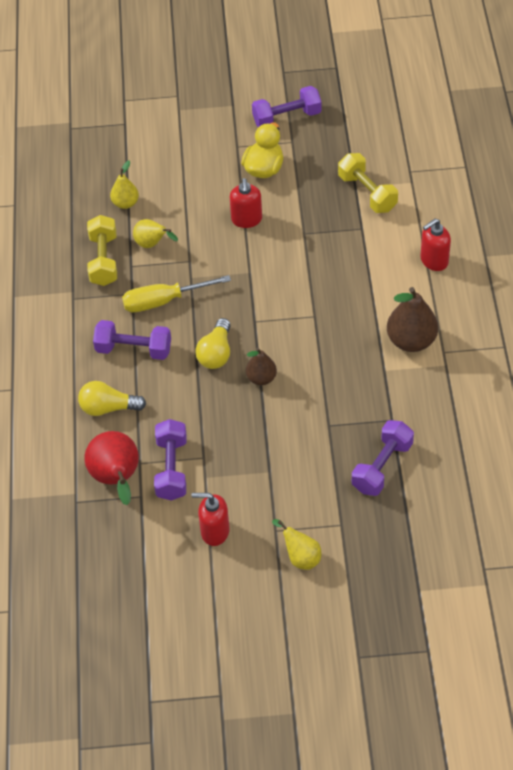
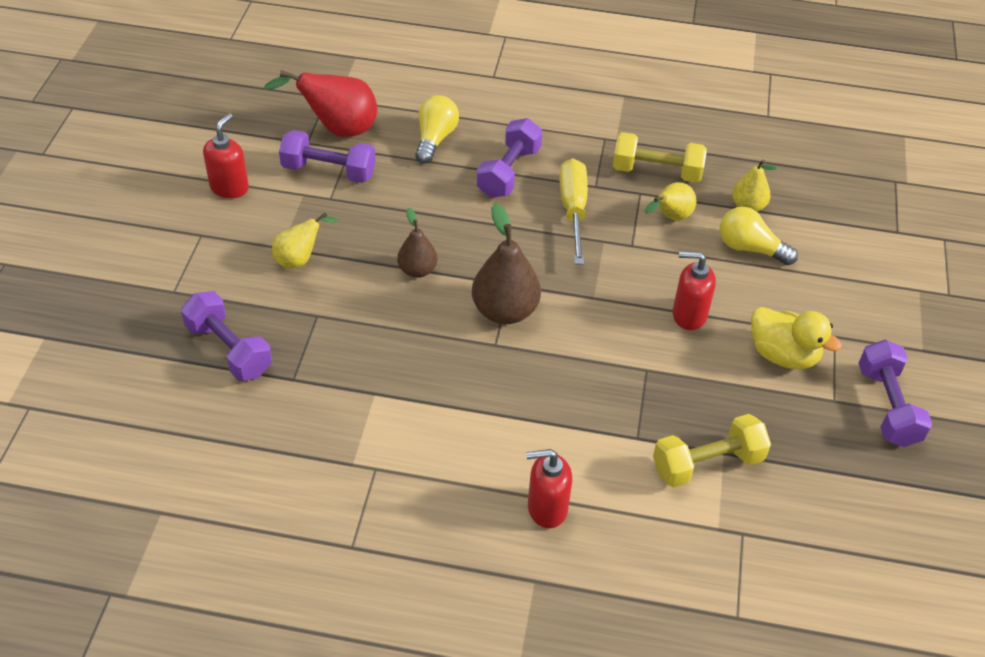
camera: 100 degrees right, 5 degrees down
yellow light bulb [195,318,231,369] -> yellow light bulb moved to [720,207,798,265]
yellow pear [272,519,321,570] -> yellow pear moved to [272,213,338,269]
brown pear [387,287,438,352] -> brown pear moved to [472,203,541,324]
red soap dispenser [420,218,451,271] -> red soap dispenser turned 75 degrees counterclockwise [526,449,572,528]

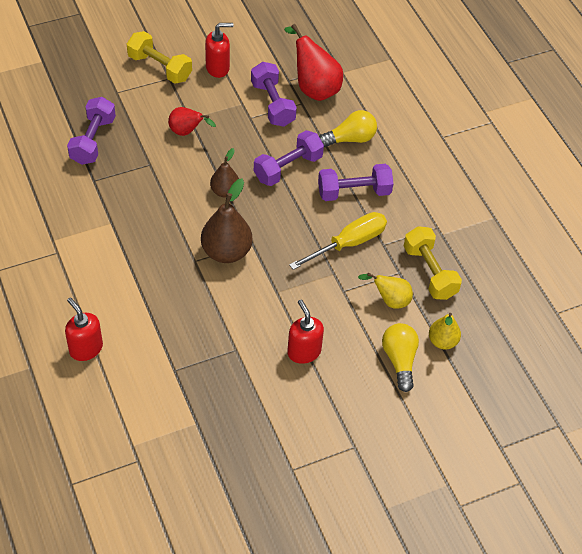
camera: 55 degrees right, 5 degrees up
yellow pear [272,213,338,269] -> red pear [168,107,216,136]
yellow dumbbell [653,414,771,488] -> yellow dumbbell moved to [127,31,192,84]
yellow duck [751,307,842,369] -> none
purple dumbbell [858,340,932,447] -> purple dumbbell moved to [254,130,324,186]

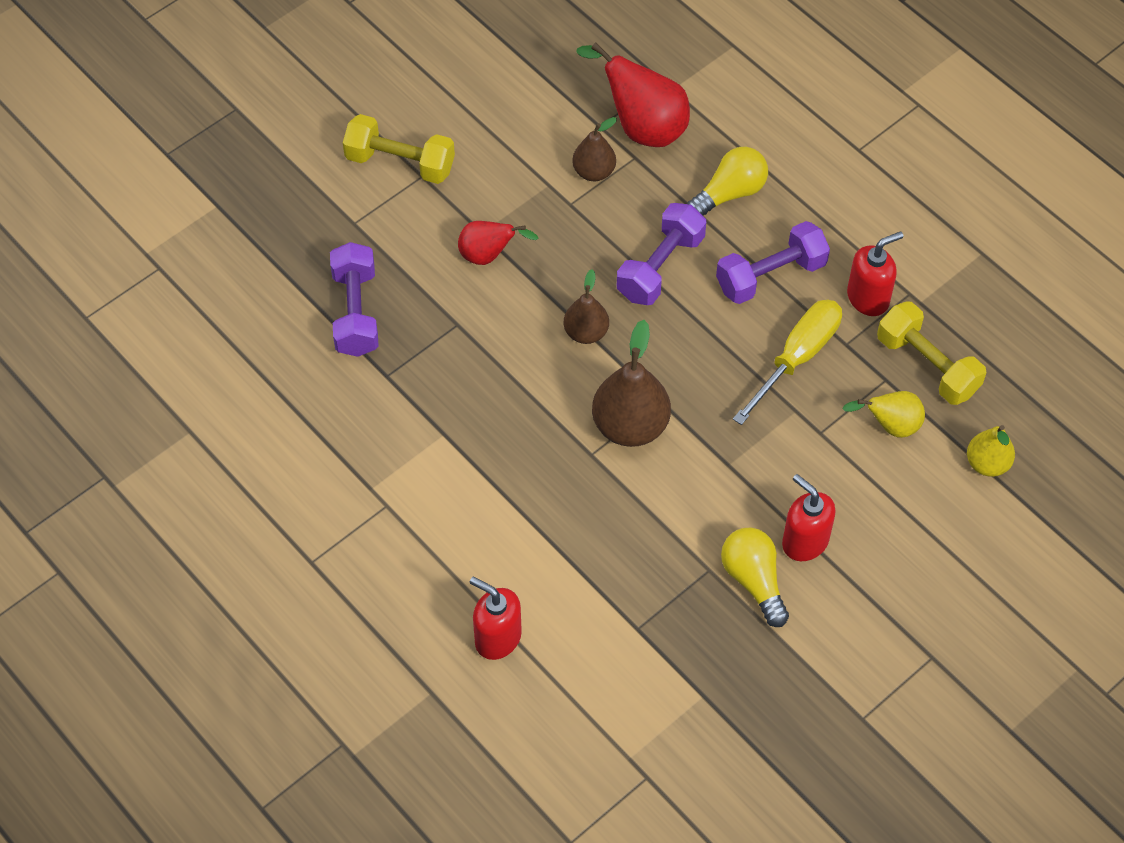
camera: 15 degrees left, 5 degrees up
red soap dispenser [205,23,234,78] -> red soap dispenser moved to [847,231,904,316]
purple dumbbell [251,62,297,127] -> brown pear [572,117,617,181]
yellow light bulb [382,323,419,392] -> yellow light bulb moved to [721,528,789,627]

